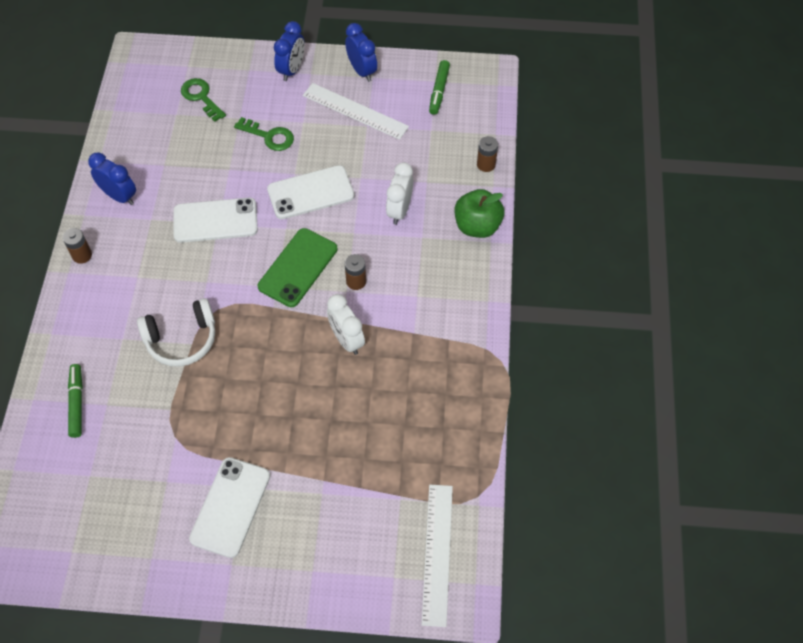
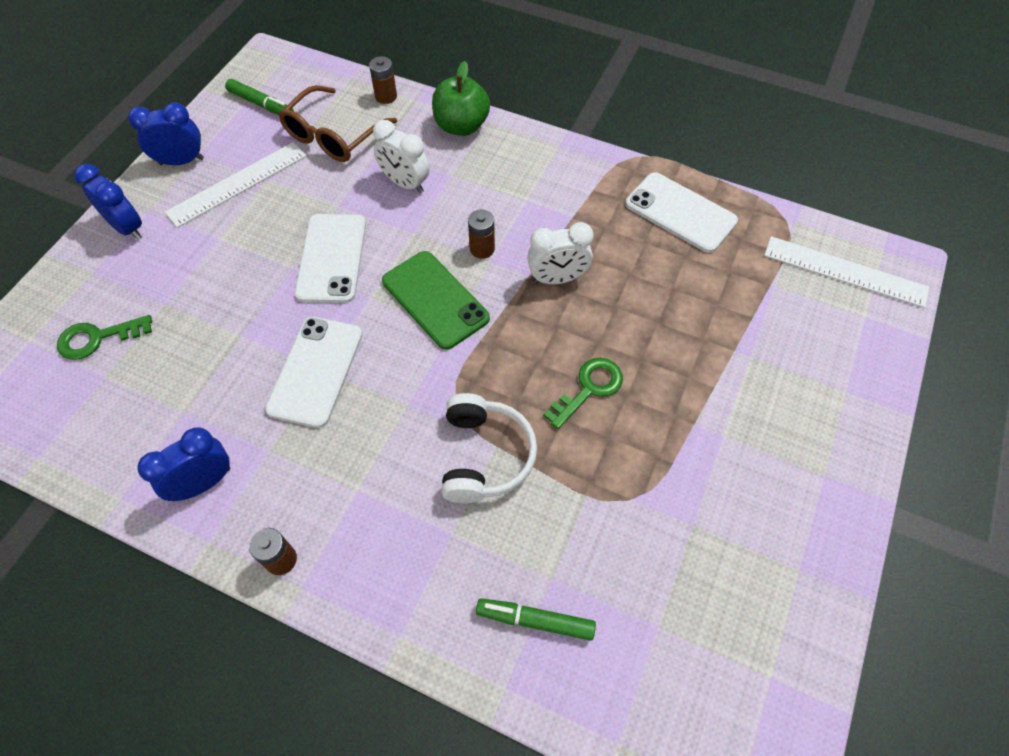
camera: 70 degrees left, 0 degrees up
white phone [189,457,270,558] -> white phone moved to [626,172,738,253]
green key [234,117,294,151] -> green key moved to [543,358,623,429]
none -> brown glasses [278,85,397,162]

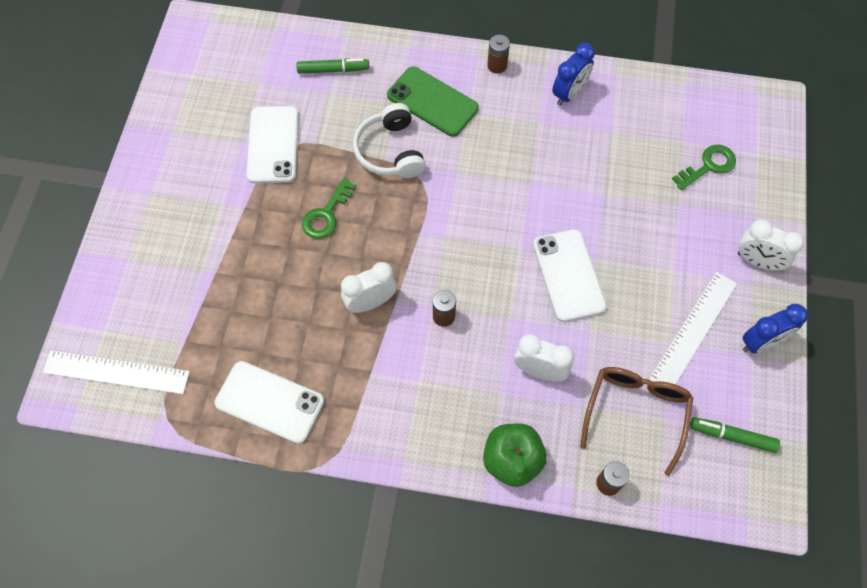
camera: 165 degrees right, 5 degrees up
blue clock [74,164,142,240] -> white clock [738,219,804,271]
white phone [265,317,363,428] -> white phone moved to [246,106,299,183]
green phone [382,251,490,350] -> green phone moved to [387,66,479,137]

